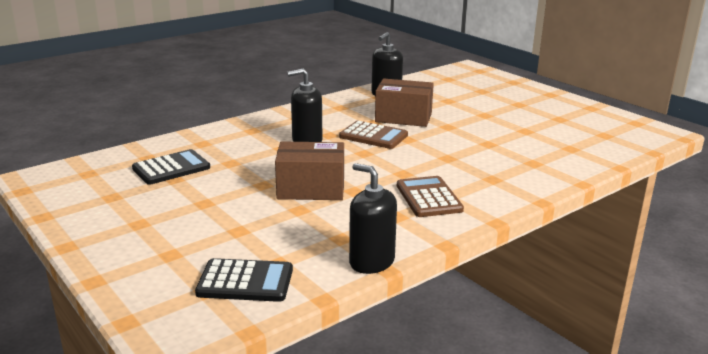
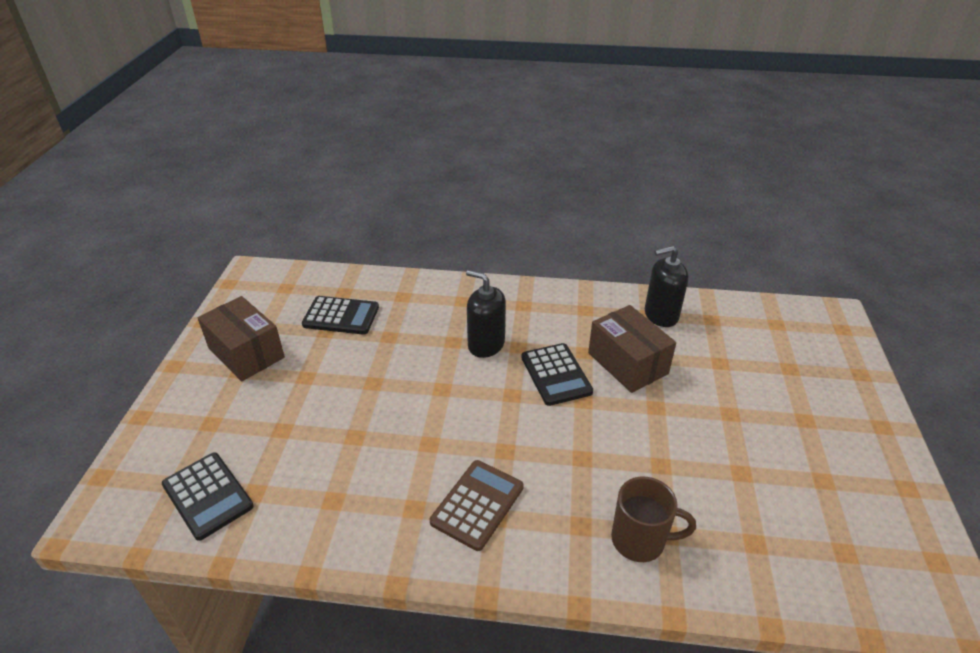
camera: 45 degrees right, 15 degrees up
brown box [275,141,344,200] -> brown box moved to [197,296,285,381]
brown calculator [339,121,408,149] -> black calculator [521,343,593,406]
black soap dispenser [349,163,397,274] -> none
none -> brown mug [611,476,696,562]

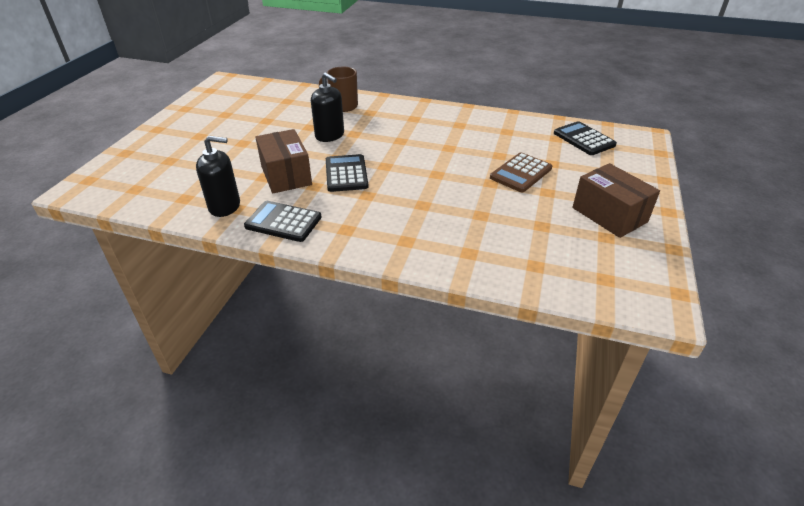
camera: 170 degrees left, 0 degrees up
black calculator [302,296,379,335] -> black calculator moved to [244,201,322,242]
brown calculator [430,460,524,551] -> brown calculator moved to [490,153,552,192]
black soap dispenser [466,270,506,358] -> black soap dispenser moved to [311,72,344,142]

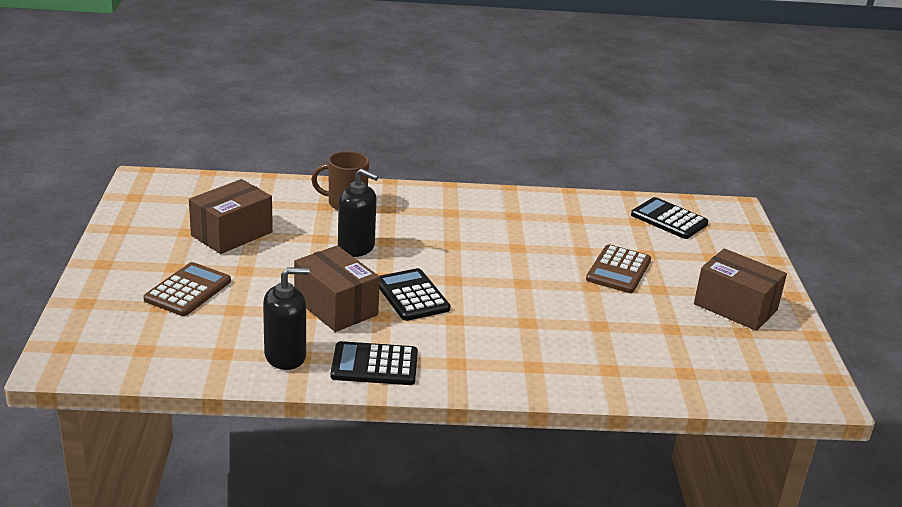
camera: 20 degrees left, 10 degrees down
none -> brown calculator [143,262,231,316]
none -> brown box [189,179,273,254]

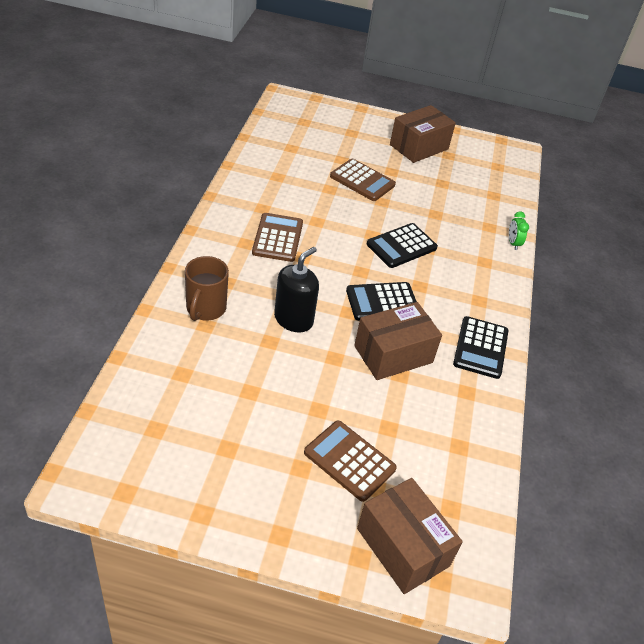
camera: 80 degrees left, 15 degrees up
brown box [189,179,273,254] -> brown box moved to [357,478,463,594]
black soap dispenser [263,267,310,370] -> none
black calculator [631,197,708,239] -> black calculator moved to [367,223,438,268]
none -> brown calculator [252,213,303,262]
none -> green clock [509,211,529,250]

